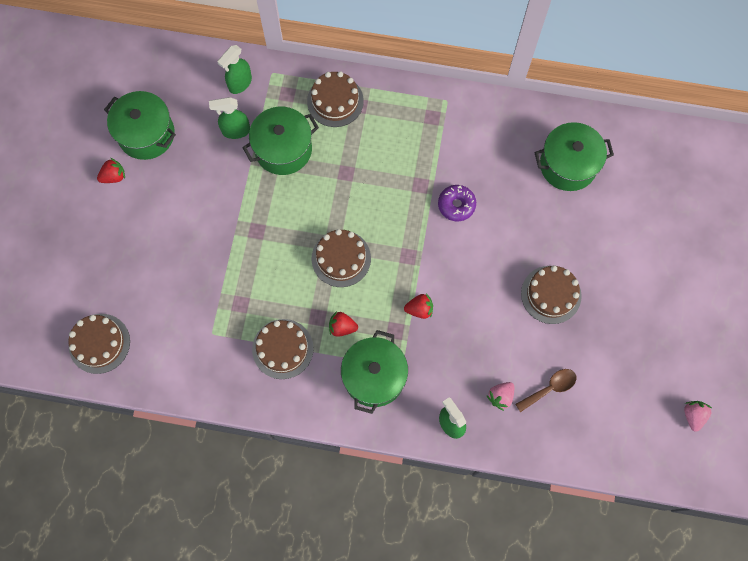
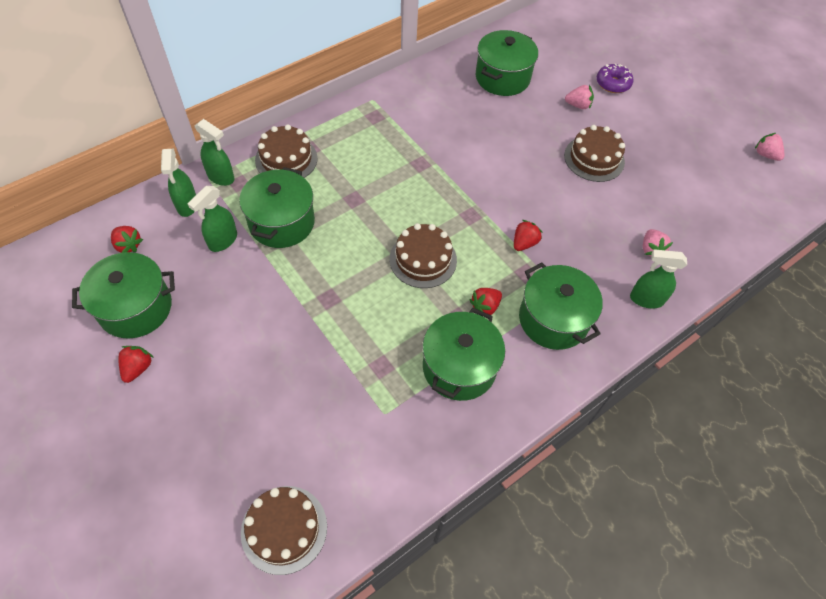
camera: 50 degrees left, 15 degrees down
brown cake [252,319,314,379] -> green pot [422,308,505,401]
purple donut [438,185,476,222] -> purple donut moved to [597,64,633,93]
brown spoon [515,369,576,412] -> none
none -> red strawberry [111,226,143,253]
none -> green spray bottle [195,119,234,186]
none -> pink strawberry [565,85,594,109]

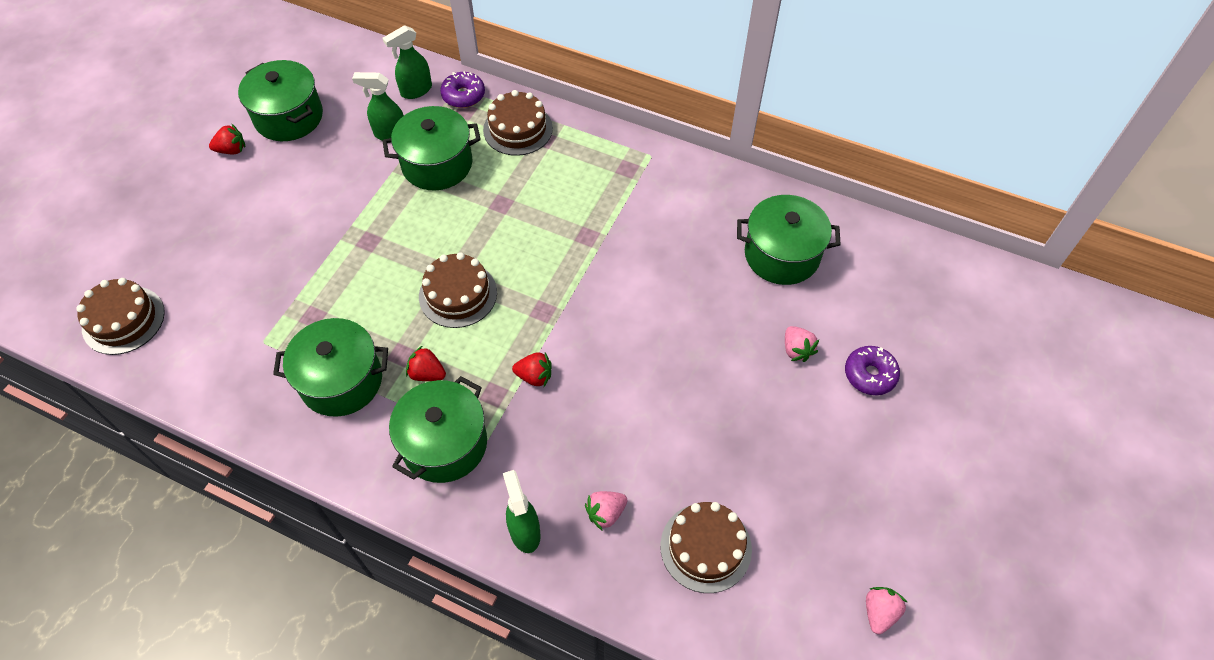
camera: 65 degrees right, 0 degrees up
red strawberry [111,226,143,253] -> none
green spray bottle [195,119,234,186] -> purple donut [440,71,485,108]
brown cake [564,125,625,182] -> brown cake moved to [660,502,752,593]

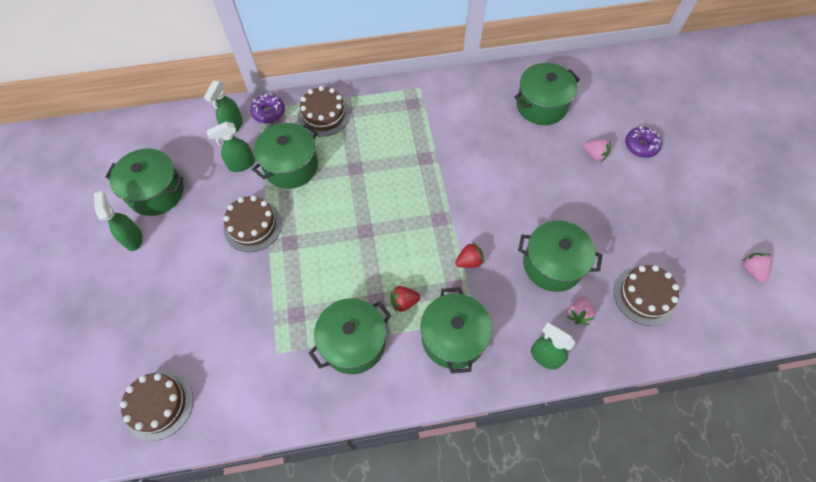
camera: 35 degrees left, 5 degrees up
red strawberry [209,124,245,154] -> green spray bottle [94,191,143,251]
brown cake [419,252,497,328] -> brown cake moved to [223,196,282,252]
none -> green pot [518,220,602,292]

